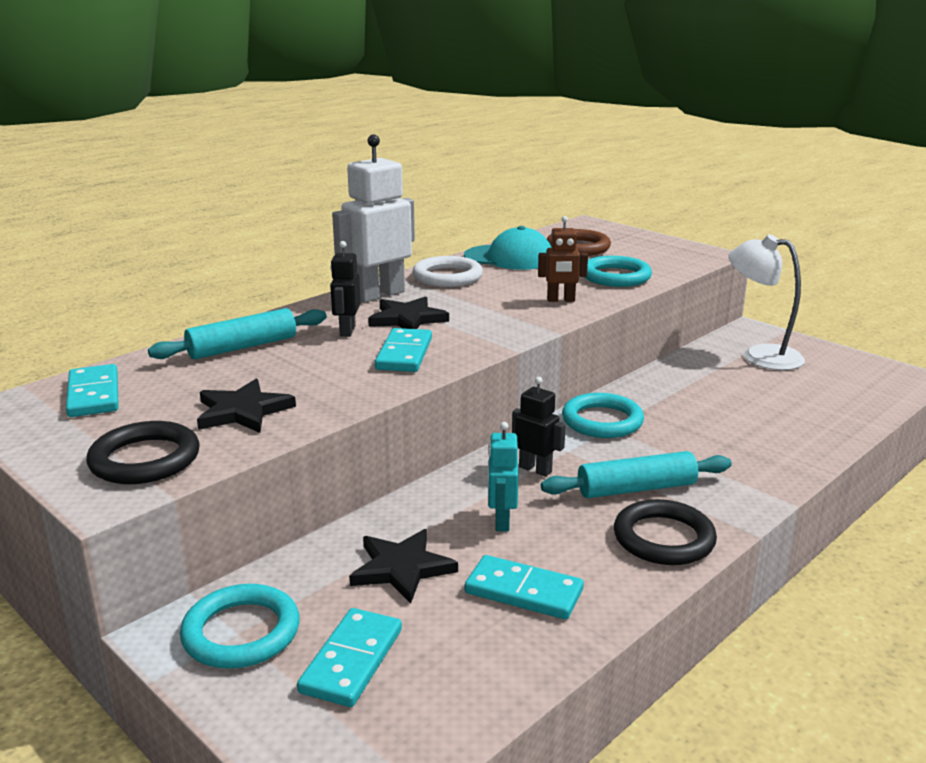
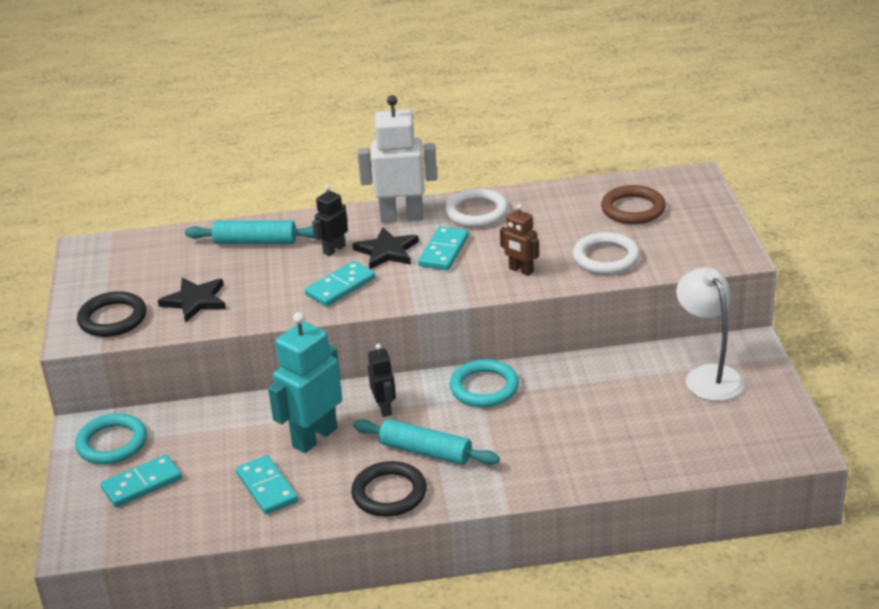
camera: 40 degrees right, 10 degrees up
turquoise domino [66,364,119,417] -> turquoise domino moved to [418,226,469,270]
black star [349,529,458,604] -> none
turquoise cap [464,226,552,270] -> none
turquoise robot [487,422,519,532] -> turquoise robot [268,312,342,453], size x1.86
turquoise ring [585,256,652,287] -> white ring [572,232,640,275]

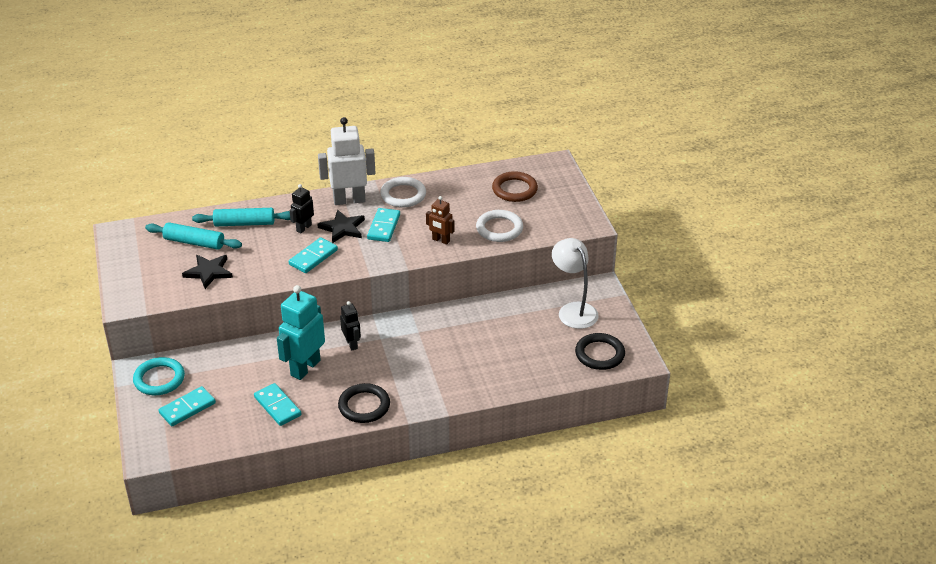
camera: 10 degrees left, 5 degrees up
black ring [77,291,146,337] -> black ring moved to [575,333,625,370]
turquoise rolling pin [353,419,500,465] -> turquoise rolling pin moved to [145,222,242,250]
turquoise ring [450,359,519,407] -> none

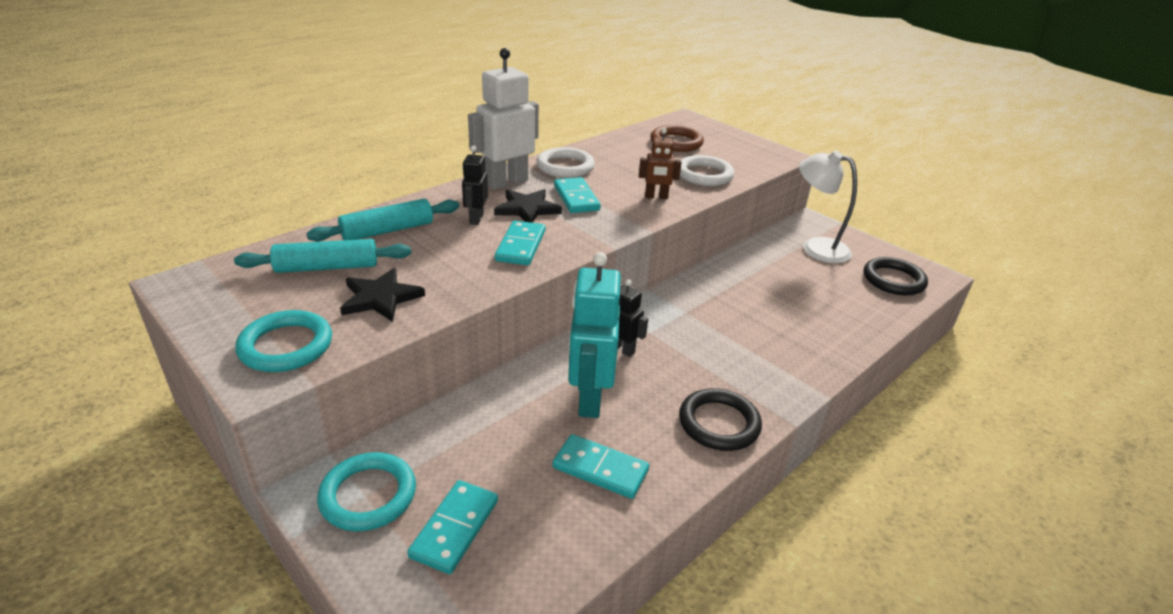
camera: 30 degrees left, 5 degrees down
none -> turquoise ring [235,310,332,372]

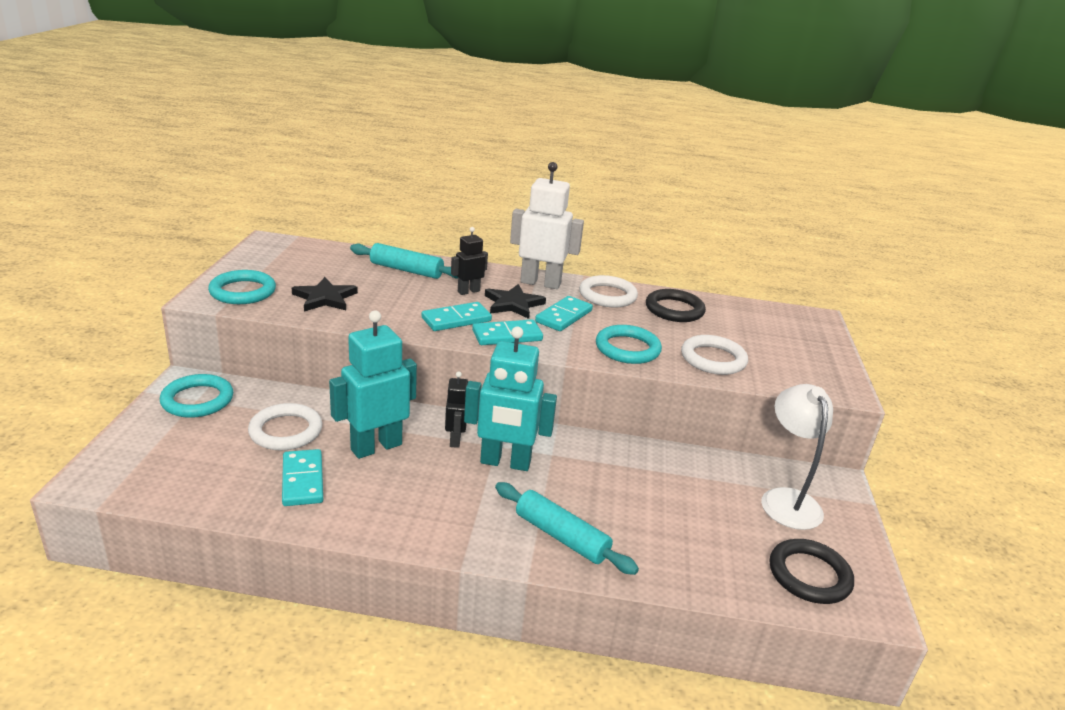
camera: 50 degrees right, 5 degrees down
turquoise rolling pin [234,239,411,273] -> turquoise rolling pin moved to [495,482,639,575]
turquoise domino [407,480,498,574] -> turquoise domino moved to [472,320,543,345]
brown robot [639,128,682,199] -> turquoise ring [596,325,662,364]
brown ring [650,125,704,152] -> none
black ring [679,388,762,451] -> black ring moved to [646,289,706,322]
none -> white ring [248,403,322,450]
none -> turquoise robot [464,327,557,471]

